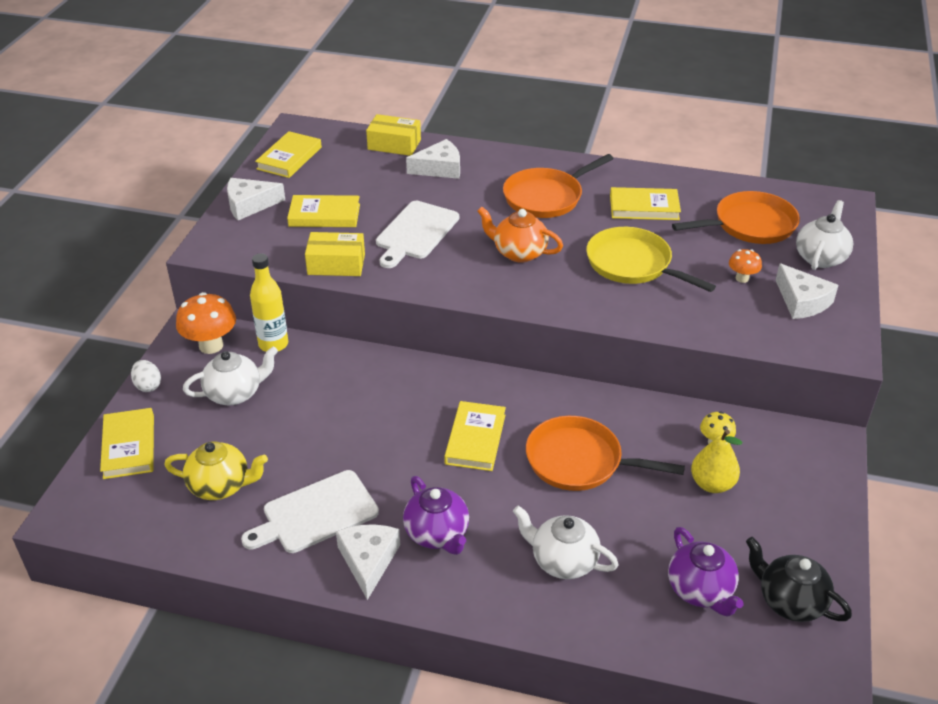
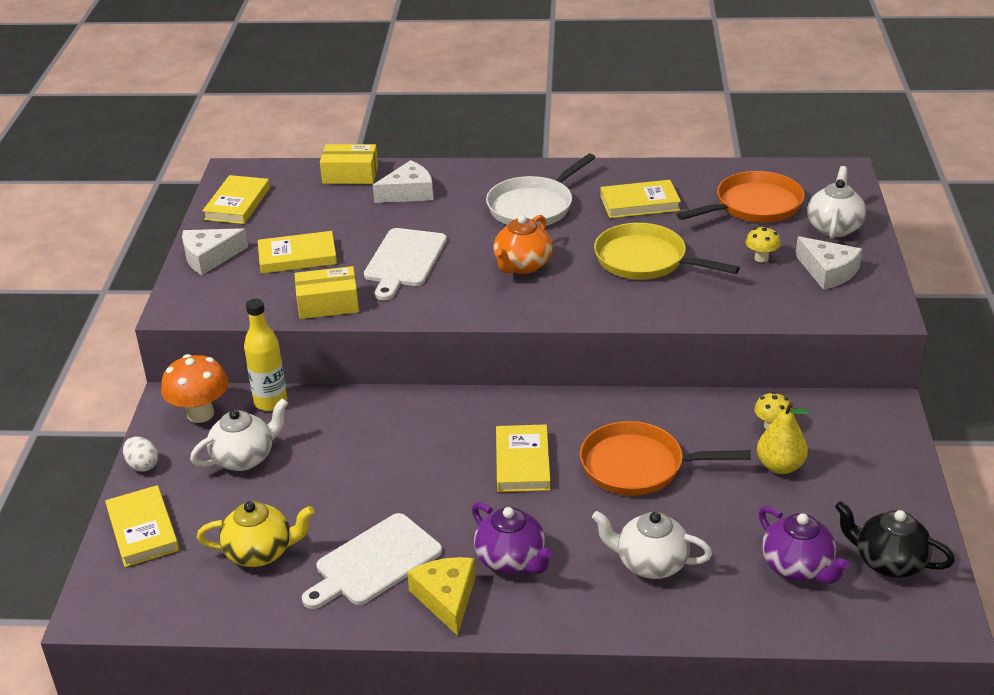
camera: 10 degrees left, 5 degrees down
white cheese [336,524,400,600] -> yellow cheese [407,557,476,636]
orange teapot [477,206,563,263] -> orange teapot turned 75 degrees counterclockwise [493,215,553,274]
orange pan [503,154,614,218] -> white pan [486,153,596,226]
orange mushroom [729,249,762,283] -> yellow mushroom [746,226,781,262]

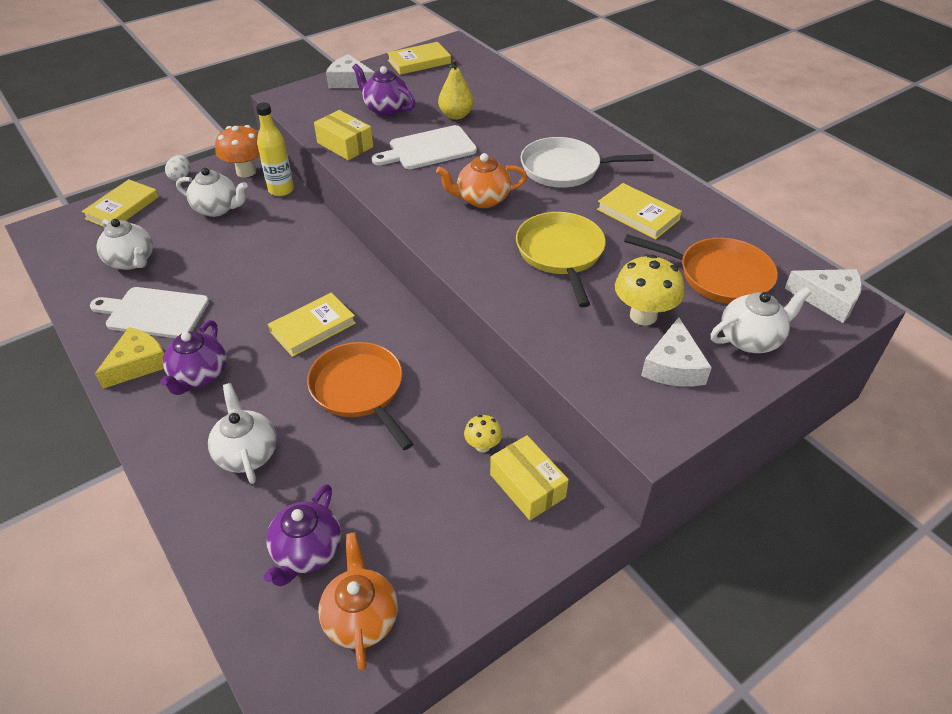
camera: 50 degrees right, 10 degrees up
yellow teapot [197,501,315,567] -> white teapot [96,219,153,270]
yellow book [258,231,337,274] -> purple teapot [352,64,415,116]
yellow box [320,144,378,184] -> yellow box moved to [490,435,569,520]
white cheese [373,160,434,203] -> white cheese moved to [785,269,862,323]
yellow mushroom [746,226,781,262] -> yellow mushroom [615,254,684,326], size x1.82
yellow pear [757,401,809,474] -> yellow pear moved to [438,59,474,120]
black teapot [835,501,955,578] -> orange teapot [318,533,398,671]

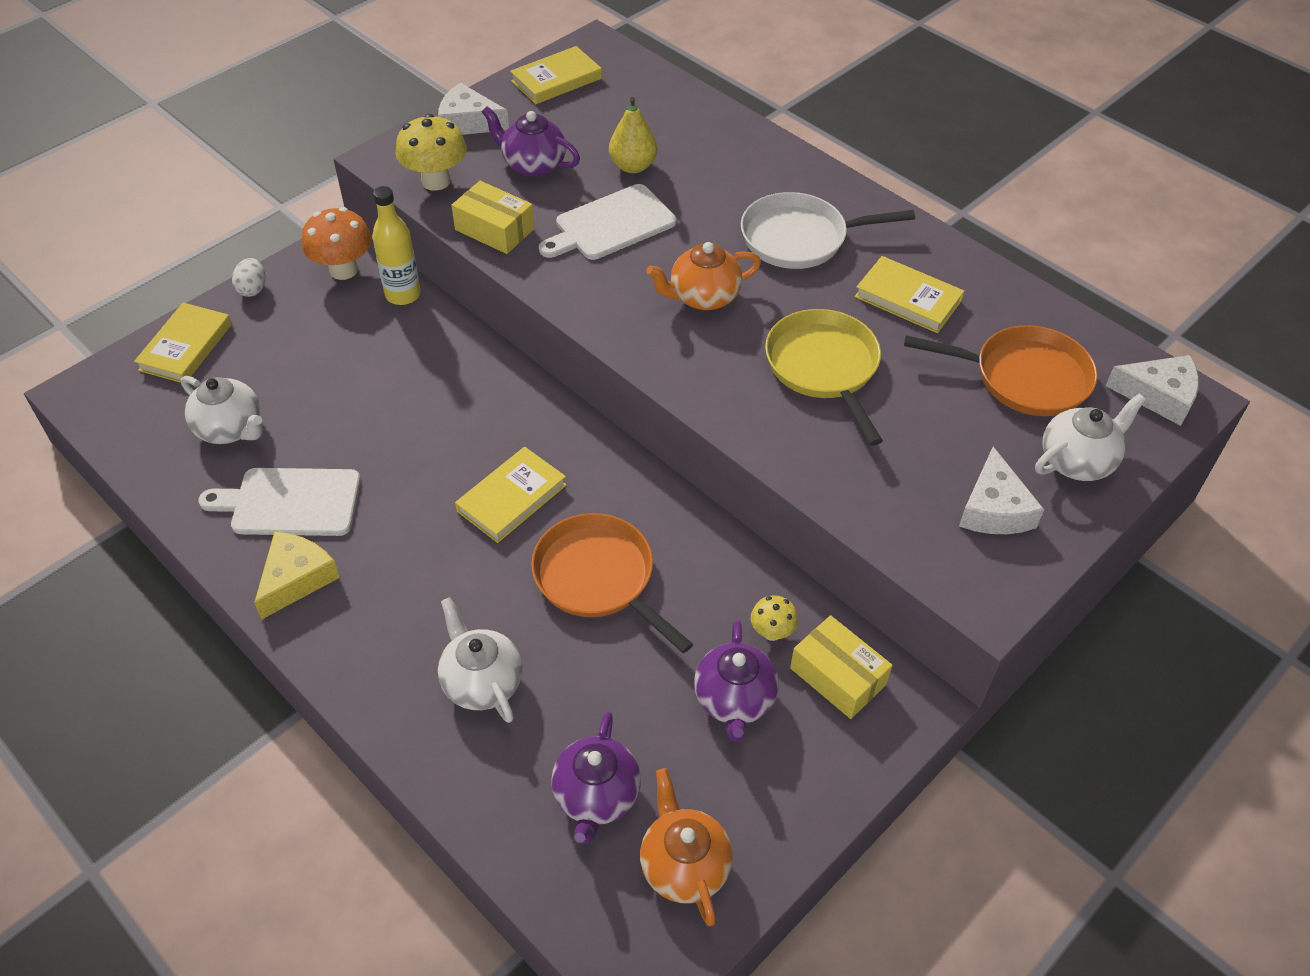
camera: 10 degrees left, 5 degrees up
purple teapot [160,320,227,395] -> purple teapot moved to [694,620,779,742]
white teapot [176,168,248,217] -> none
yellow mushroom [615,254,684,326] -> yellow mushroom moved to [396,114,467,191]

